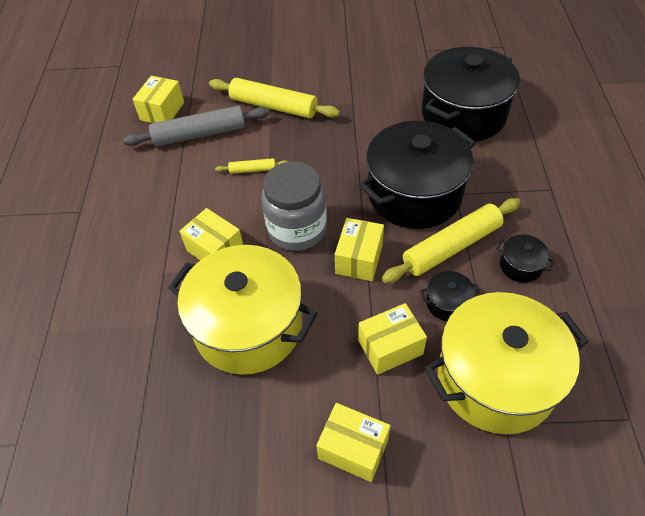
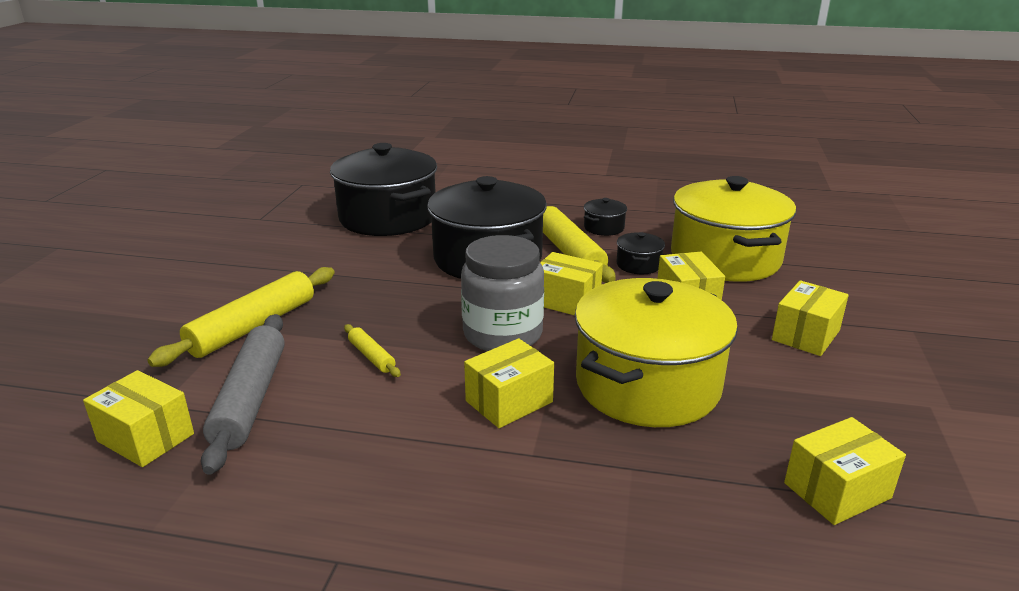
camera: 80 degrees left, 25 degrees down
yellow rolling pin [215,158,289,174] -> yellow rolling pin turned 45 degrees counterclockwise [344,324,401,377]
none -> yellow box [784,417,906,525]

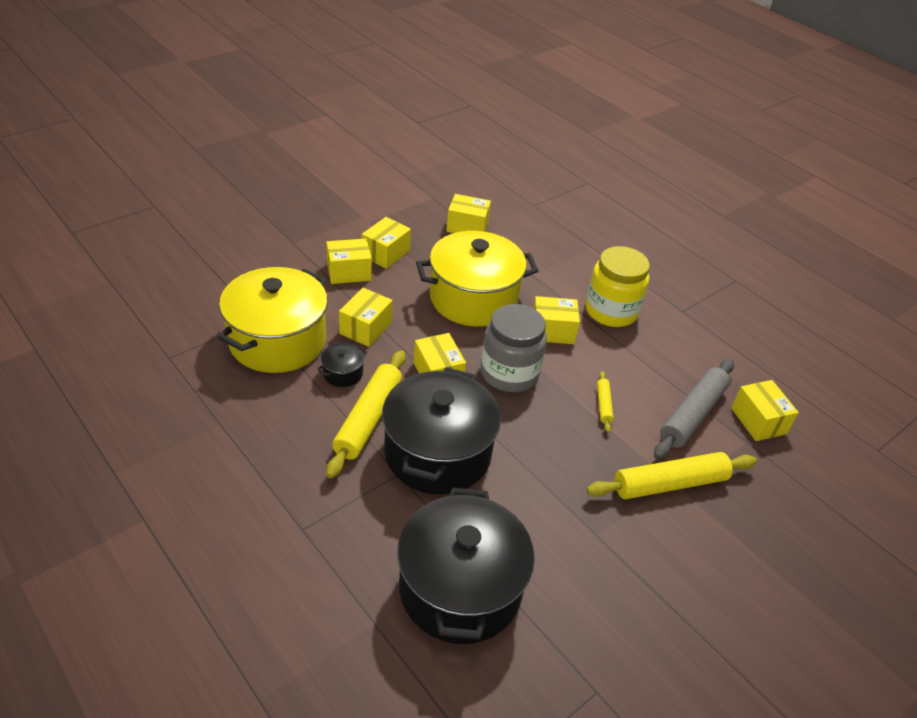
camera: 145 degrees left, 15 degrees up
black pot [584,198,627,236] -> none
none -> yellow box [362,217,411,269]
none -> yellow jar [585,246,650,327]

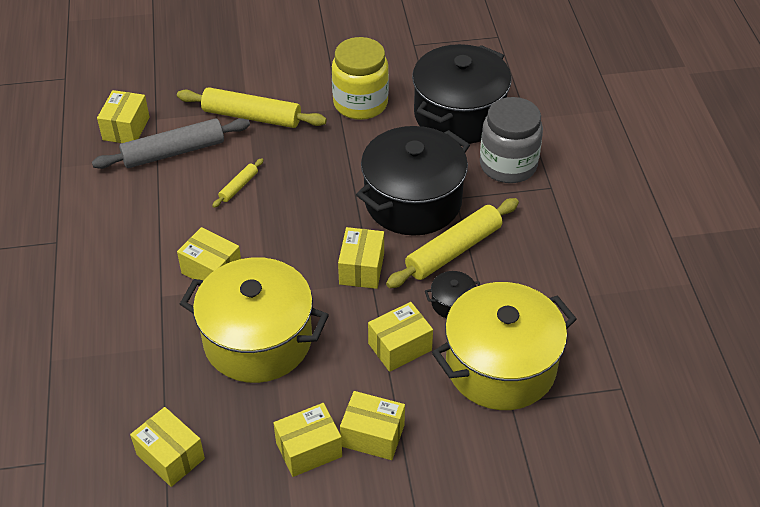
camera: 145 degrees left, 5 degrees up
grey jar [481,304,547,392] -> grey jar moved to [480,97,543,183]
yellow jar [585,246,650,327] -> yellow jar moved to [332,37,389,120]

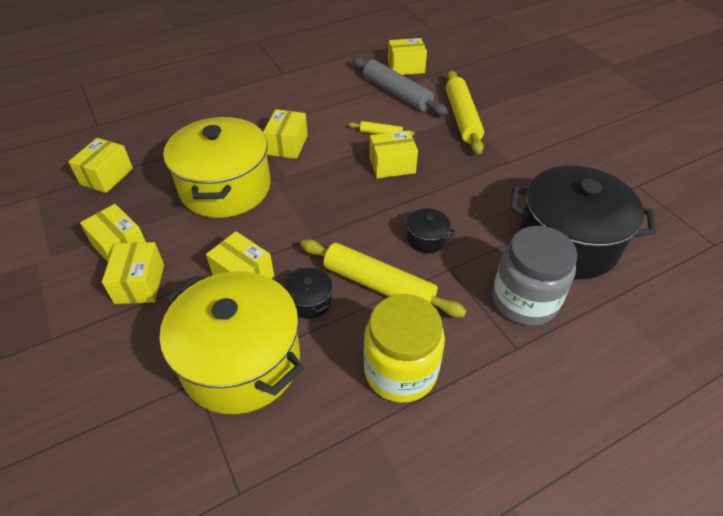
camera: 70 degrees right, 0 degrees up
yellow jar [332,37,389,120] -> yellow jar moved to [364,294,445,403]
yellow box [338,227,384,289] -> yellow box moved to [370,130,418,178]
black pot [356,126,470,236] -> black pot [402,208,456,253], size x0.40

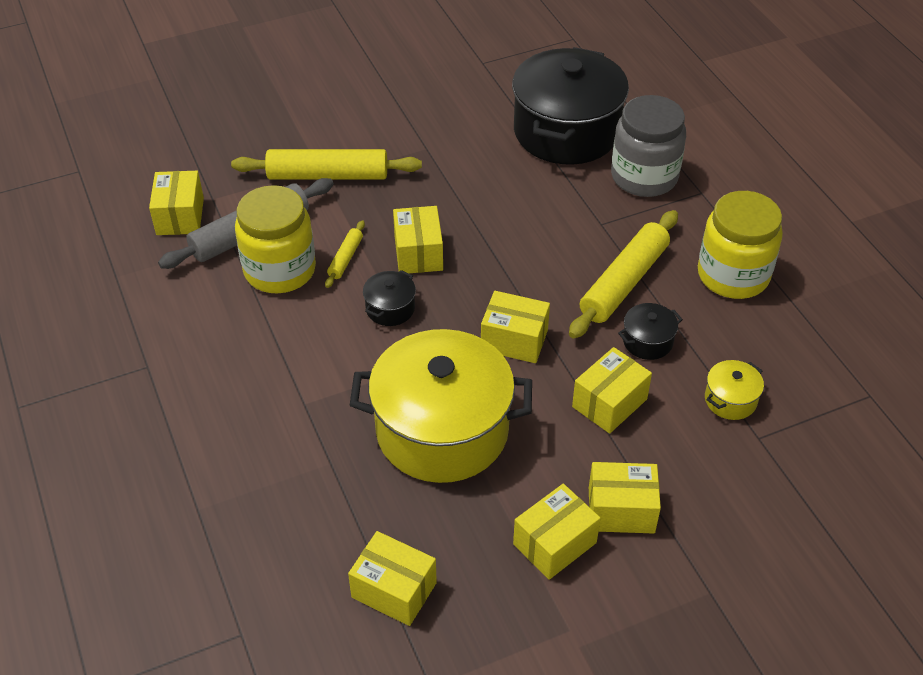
camera: 85 degrees left, 0 degrees up
yellow pot [160,271,304,414] -> yellow pot [705,360,764,420], size x0.40
yellow box [263,109,308,159] -> yellow box moved to [481,291,550,363]
black pot [402,208,456,253] -> black pot moved to [363,270,416,326]
none -> yellow jar [235,185,316,293]

